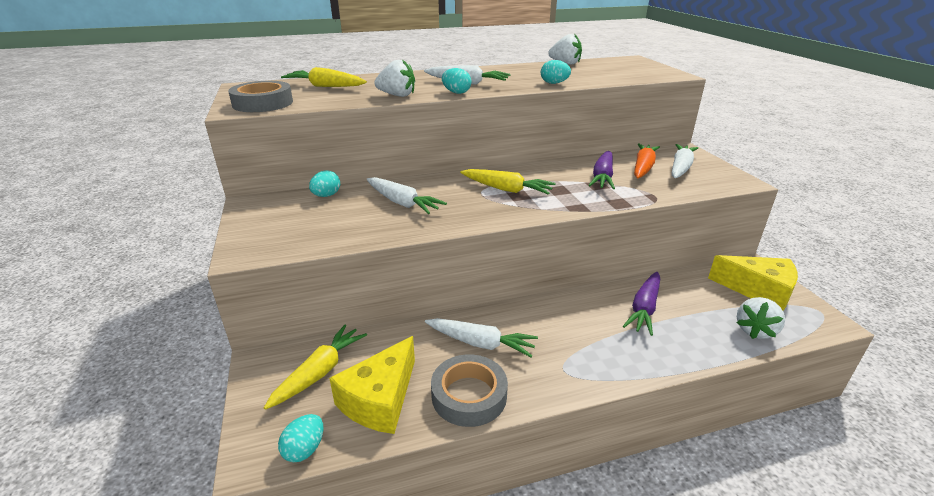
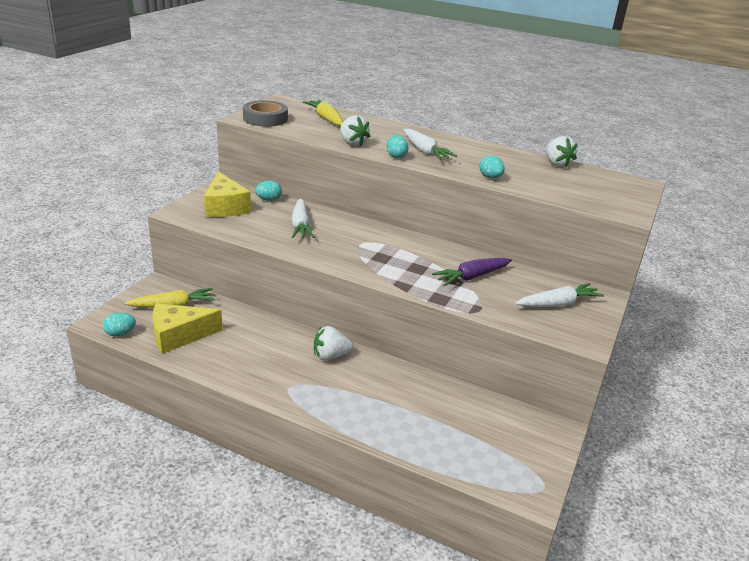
camera: 40 degrees right, 0 degrees up
white carrot [425,318,538,357] -> none
grey tape [431,354,508,427] -> none
yellow carrot [460,169,556,195] -> none
purple carrot [623,272,660,336] -> none
orange carrot [634,143,660,178] -> none
yellow cheese [708,255,798,311] -> yellow cheese moved to [204,171,251,217]
white strawberry [736,297,785,339] -> white strawberry moved to [314,326,353,360]

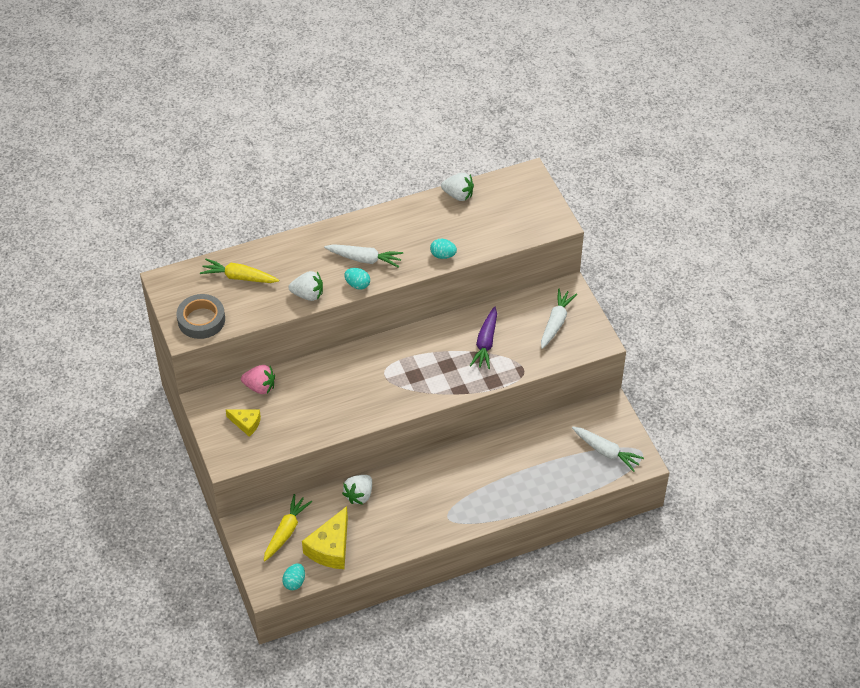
camera: 45 degrees left, 20 degrees up
yellow cheese [204,171,251,217] -> yellow cheese [226,409,261,437], size x0.58
turquoise egg [255,181,282,201] -> pink strawberry [241,365,275,394]
white carrot [292,198,314,238] -> white carrot moved to [572,427,644,472]
white strawberry [314,326,353,360] -> white strawberry moved to [342,475,372,505]

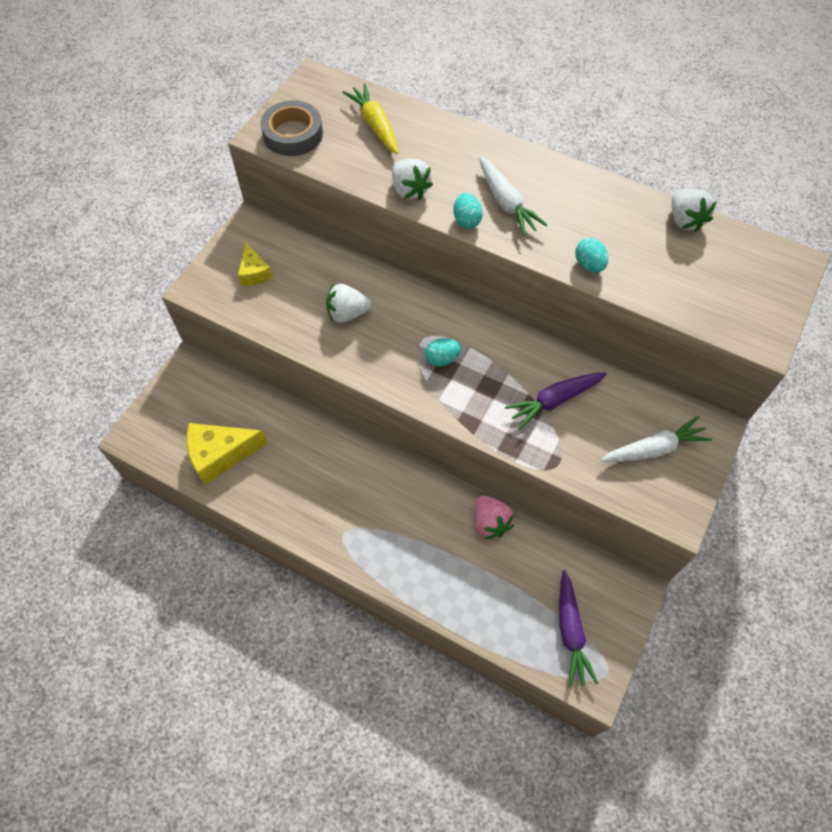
camera: 50 degrees right, 10 degrees up
pink strawberry [241,365,275,394] -> pink strawberry moved to [475,495,514,539]
yellow carrot [263,494,312,561] -> none
turquoise egg [282,564,305,590] -> turquoise egg moved to [425,338,461,367]
white strawberry [342,475,372,505] -> white strawberry moved to [326,284,372,323]
white carrot [572,427,644,472] -> purple carrot [559,570,599,687]

